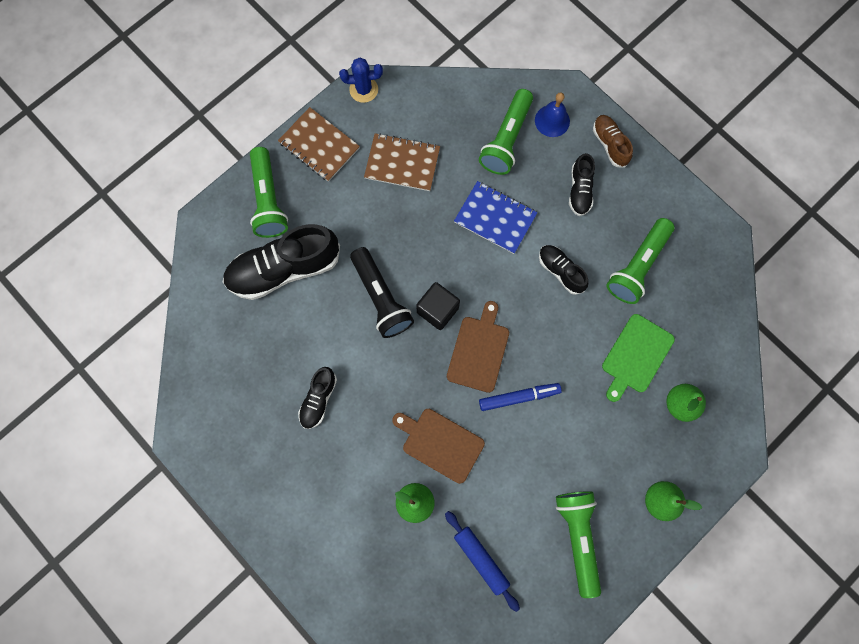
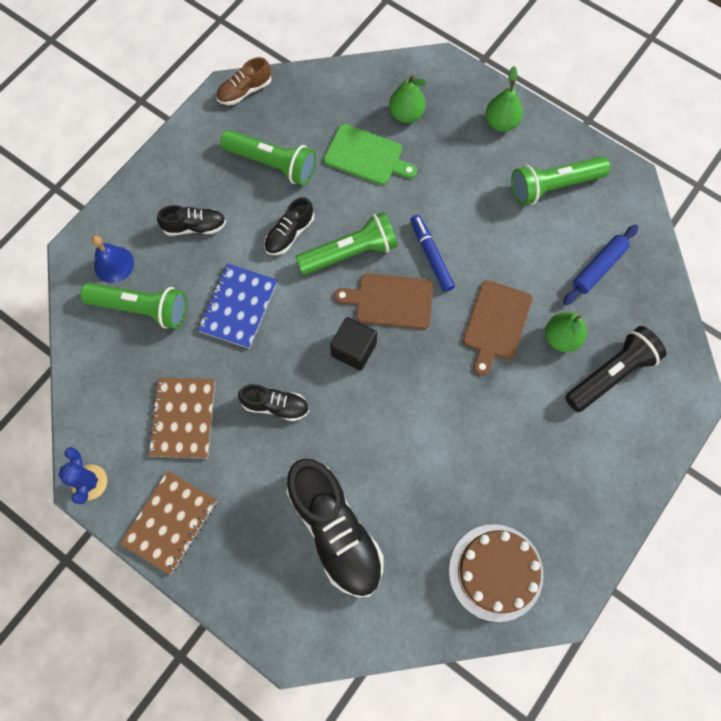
camera: 100 degrees left, 5 degrees down
green flashlight [250,147,288,238] -> green flashlight moved to [296,212,398,275]
black shoe [298,367,337,429] -> black shoe moved to [238,384,309,421]
black flashlight [350,247,414,338] -> black flashlight moved to [565,326,666,412]
brown shoe [593,115,633,168] -> brown shoe moved to [216,57,271,105]
none -> brown cake [449,524,544,622]

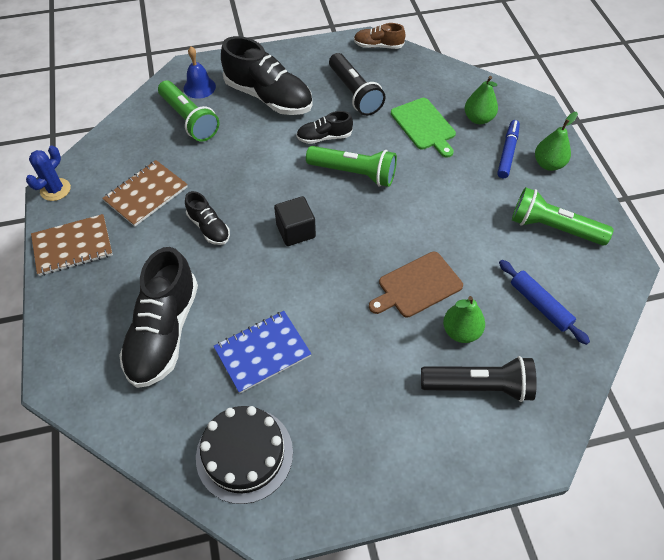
camera: 40 degrees right, 15 degrees down
black shoe [157,205,226,236] -> black shoe [221,36,313,115], size x1.95
blue notebook [198,263,278,349] -> blue notebook moved to [213,311,311,393]
green flashlight [220,130,316,186] -> black flashlight [329,53,386,116]
brown cutting board [334,273,433,329] -> none
blue marker [410,215,455,292] -> blue marker moved to [497,120,520,178]
brown cake [449,524,544,622] -> black cake [196,406,293,504]
blue rolling pin [563,224,639,305] -> blue rolling pin turned 60 degrees clockwise [499,260,590,345]

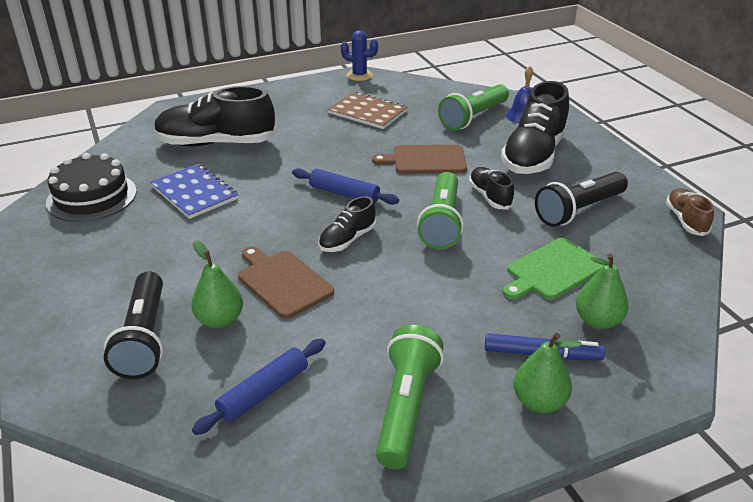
camera: 80 degrees right, 20 degrees down
brown notebook [31,214,113,276] -> none
black shoe [185,191,230,245] -> black shoe moved to [318,196,376,252]
black cube [274,196,316,246] -> blue rolling pin [292,168,399,205]
none -> brown cutting board [372,145,467,174]

